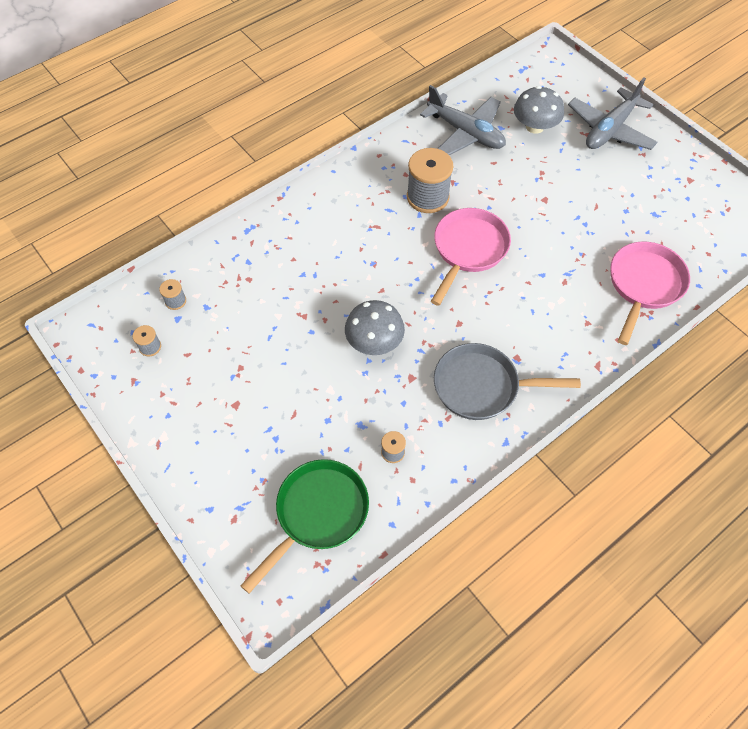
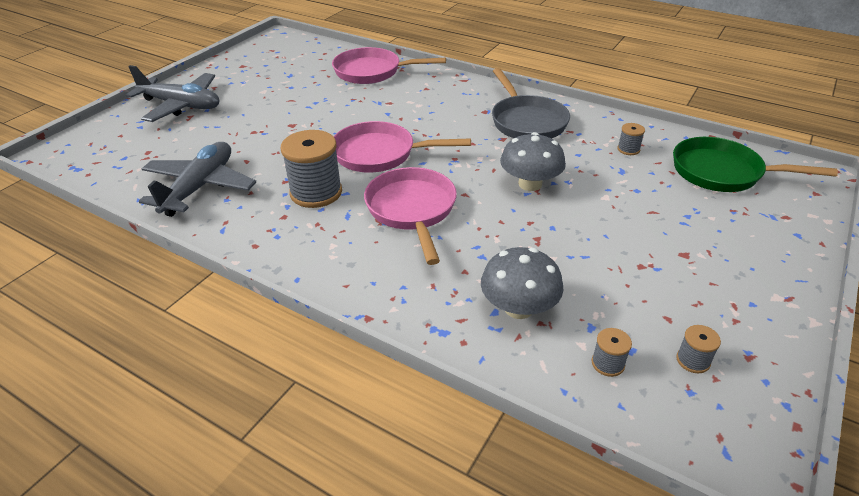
camera: 110 degrees left, 20 degrees down
grey mushroom [514,86,564,134] -> grey mushroom moved to [481,247,564,319]
none -> pink pan [364,167,457,265]

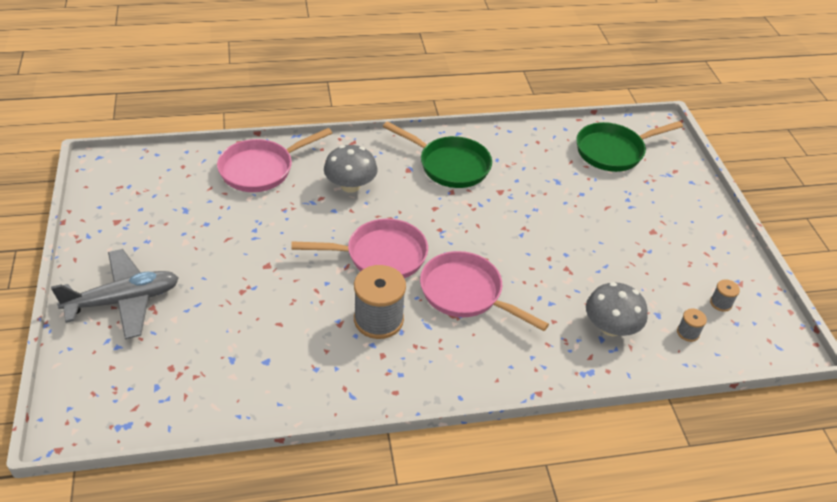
camera: 45 degrees left, 5 degrees up
grey plane [139,142,256,217] -> none
pink pan [333,121,471,172] -> pink pan turned 150 degrees counterclockwise [291,219,428,278]
grey pan [492,68,570,139] -> green pan [383,121,492,188]
grey mushroom [500,132,566,191] -> grey mushroom moved to [324,145,377,193]
grey spool [617,123,645,155] -> none

